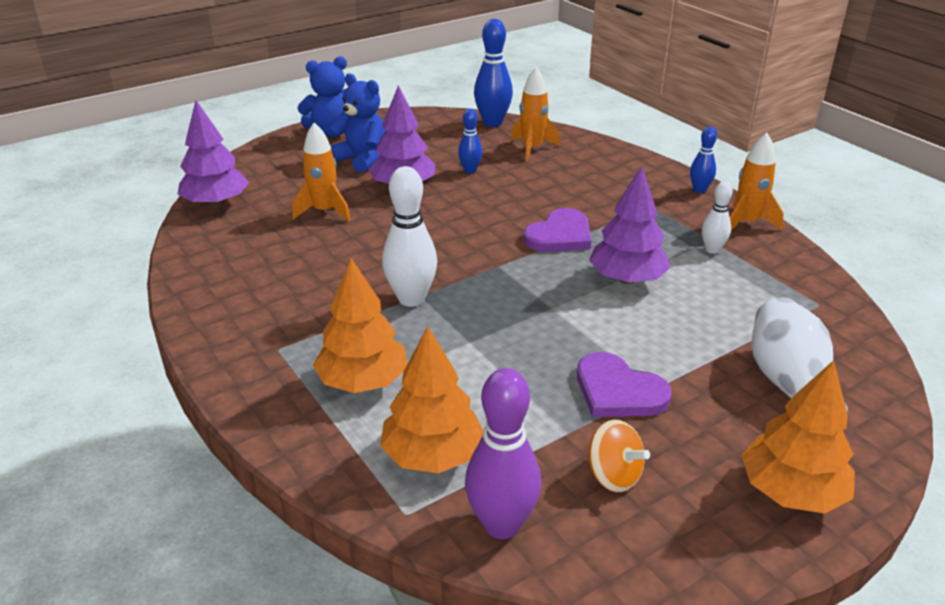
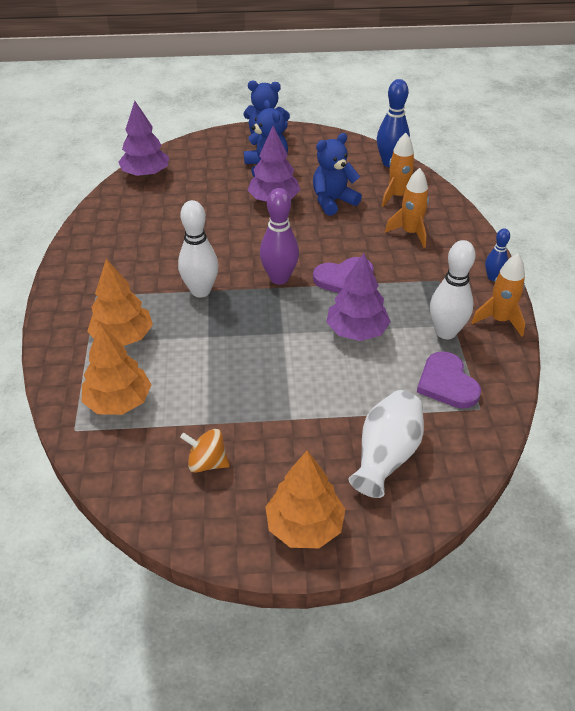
camera: 30 degrees right, 10 degrees up
orange rocket [292,122,351,222] -> orange rocket moved to [385,168,429,248]
blue bowling pin [458,109,482,173] -> blue teddy bear [313,133,362,216]
purple bowling pin [465,368,541,539] -> purple bowling pin moved to [260,188,299,284]
purple heart [577,352,672,417] -> purple heart moved to [417,351,481,409]
orange spinning top [587,419,650,492] -> orange spinning top turned 120 degrees clockwise [180,429,230,473]
white bowling pin [702,181,733,254] -> white bowling pin [430,240,476,339], size x1.76

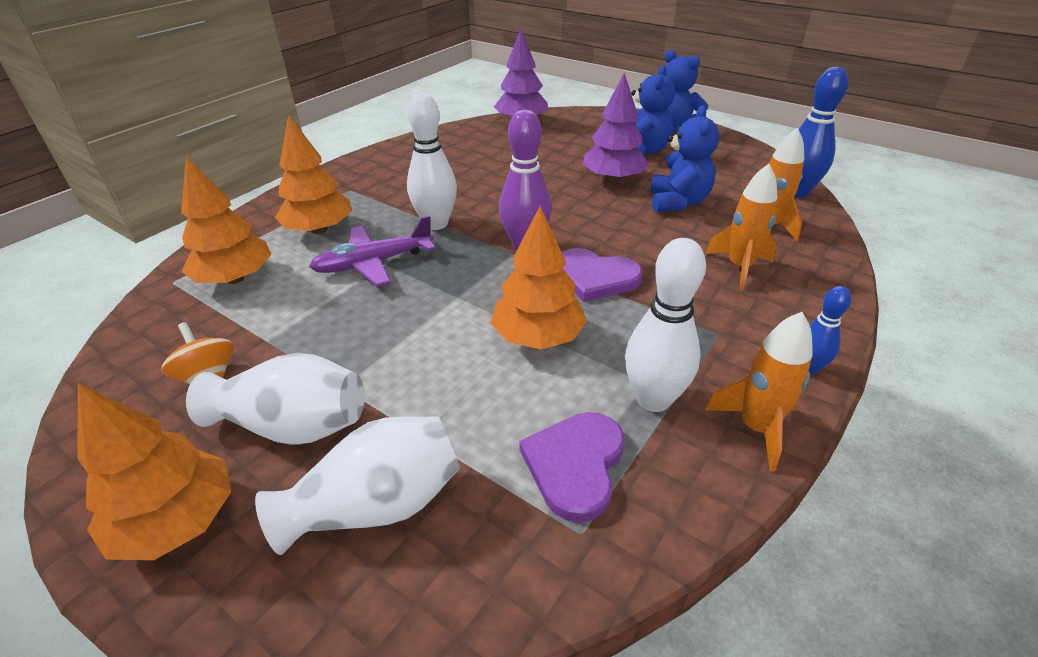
camera: 40 degrees right, 5 degrees down
blue teddy bear [313,133,362,216] -> blue teddy bear turned 90 degrees clockwise [650,106,719,212]
purple tree [326,253,391,341] -> orange tree [491,206,587,349]
none -> white vase [186,353,365,445]
none -> purple plane [309,215,435,287]

